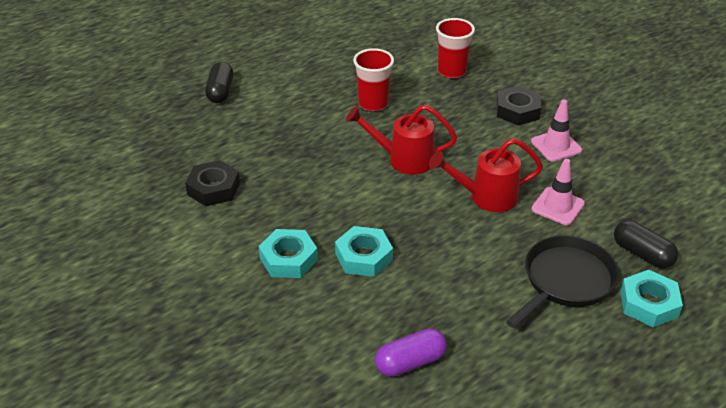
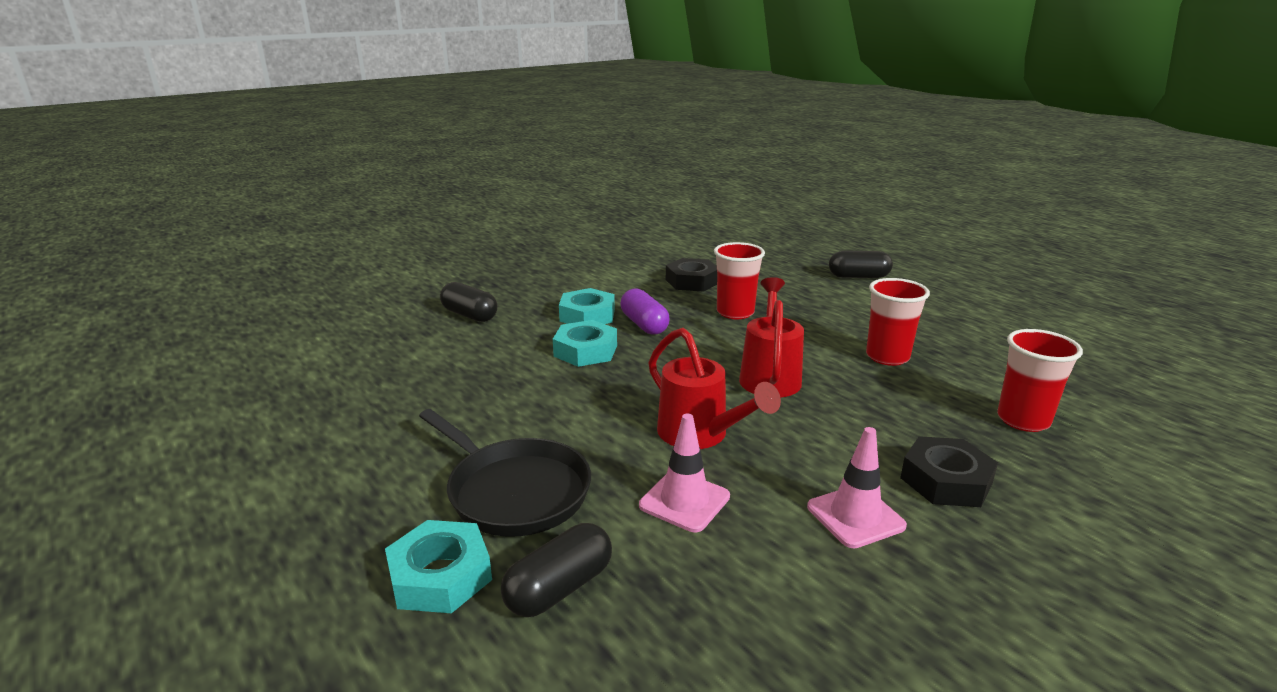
camera: 90 degrees right, 15 degrees down
purple capsule [375,328,447,377] -> purple capsule moved to [620,288,670,335]
red watering can [429,138,543,212] -> red watering can turned 150 degrees clockwise [648,328,781,449]
none -> black capsule [440,282,497,322]
none -> red cup [714,242,765,319]

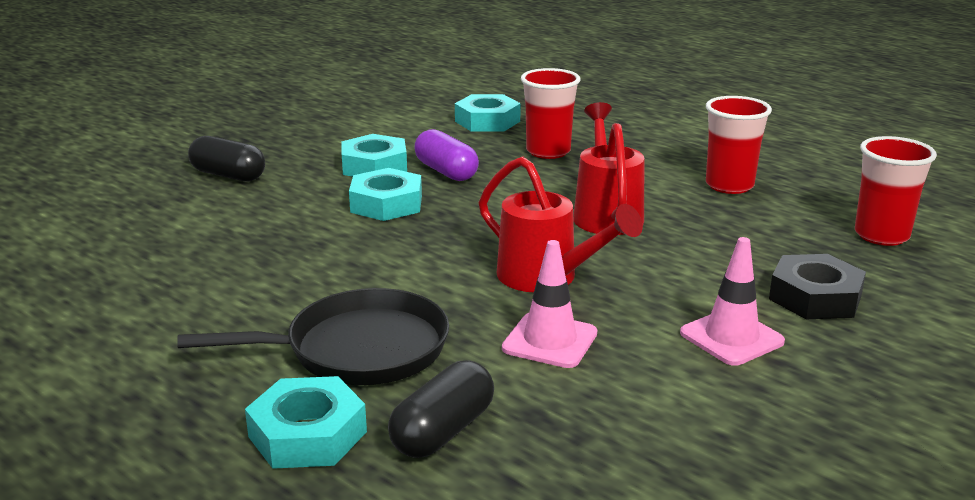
camera: 10 degrees left, 0 degrees up
black pan [419,409,591,537] -> black pan turned 45 degrees counterclockwise [177,288,449,385]
black nut [666,258,717,292] -> turquoise nut [455,94,521,132]
black capsule [829,251,893,278] -> none

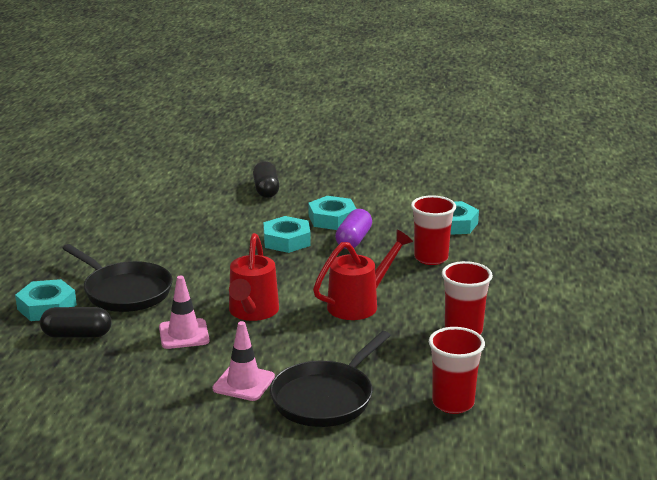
camera: 55 degrees right, 0 degrees up
black nut [769,254,866,319] -> black pan [270,331,391,427]

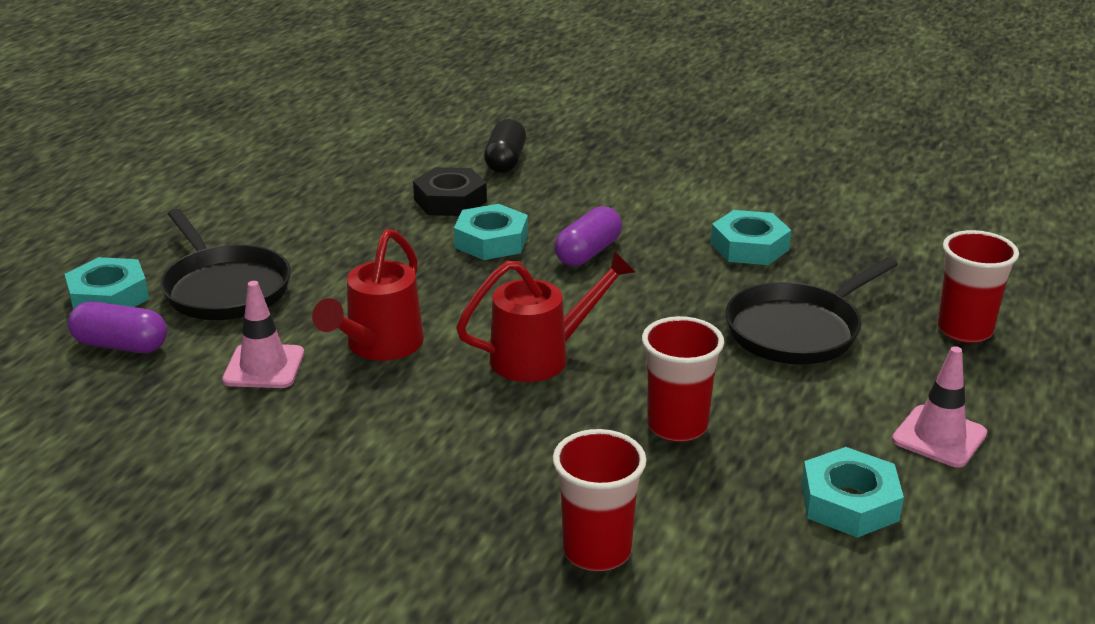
camera: 15 degrees right, 5 degrees up
black capsule [40,307,111,338] -> purple capsule [68,301,167,353]
pink traffic cone [212,321,275,401] -> pink traffic cone moved to [892,346,987,467]
black pan [270,331,391,427] -> black pan moved to [725,257,898,364]
turquoise nut [309,196,356,230] -> turquoise nut moved to [801,447,904,537]
red cup [411,195,456,265] -> red cup moved to [938,230,1019,343]
none -> black nut [413,167,487,216]

